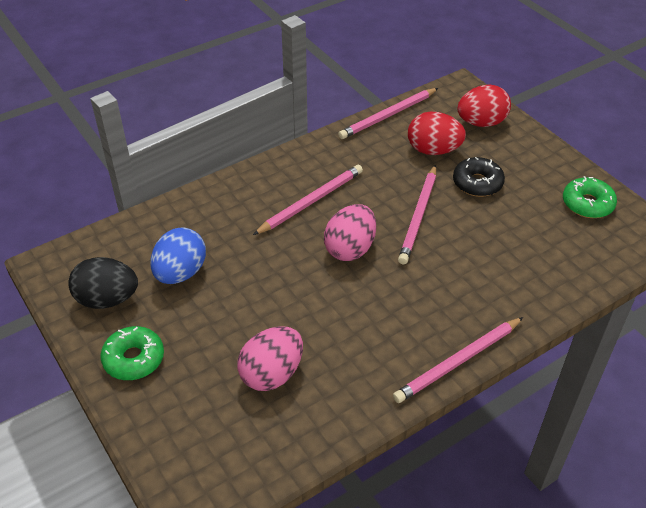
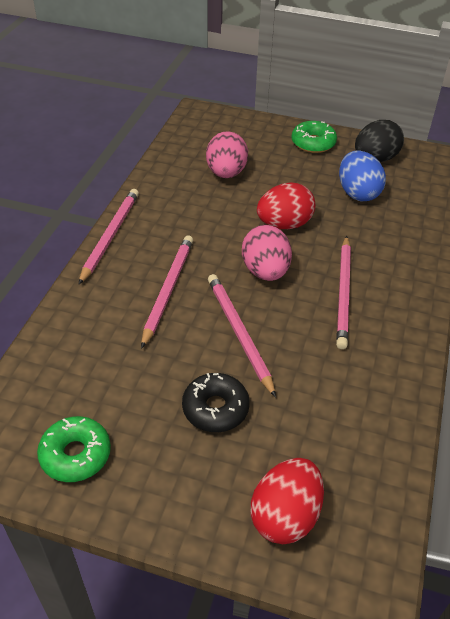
camera: 140 degrees right, 0 degrees up
pink pencil [338,88,438,139] -> pink pencil moved to [141,236,193,349]
red egg [408,112,466,155] -> red egg moved to [257,182,315,229]

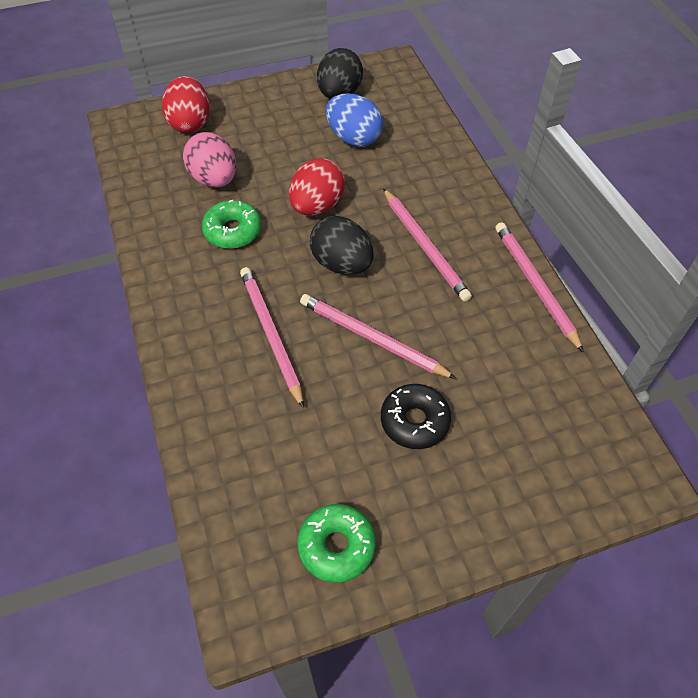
camera: 35 degrees left, 10 degrees up
pink pencil [78,189,139,285] -> pink pencil moved to [495,222,584,353]
pink egg [242,225,292,281] -> black egg [310,216,374,275]
red egg [251,458,324,544] -> red egg moved to [162,76,209,133]
green donut [291,121,337,153] -> green donut moved to [202,200,261,249]

